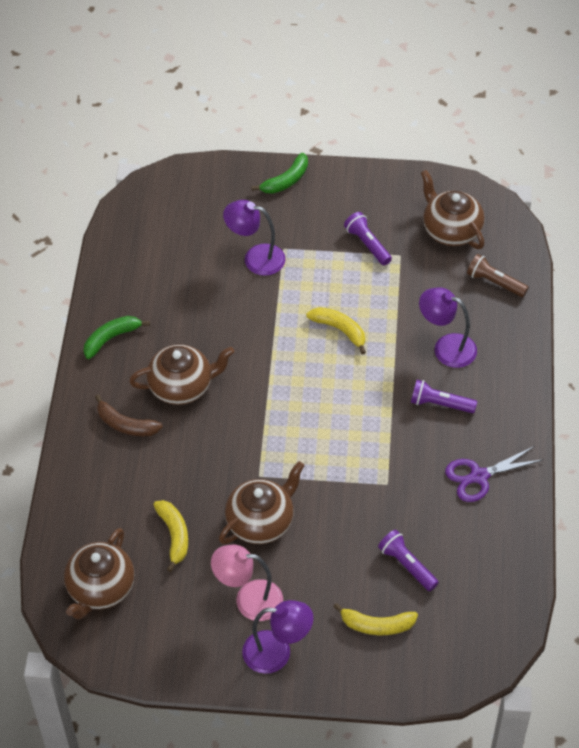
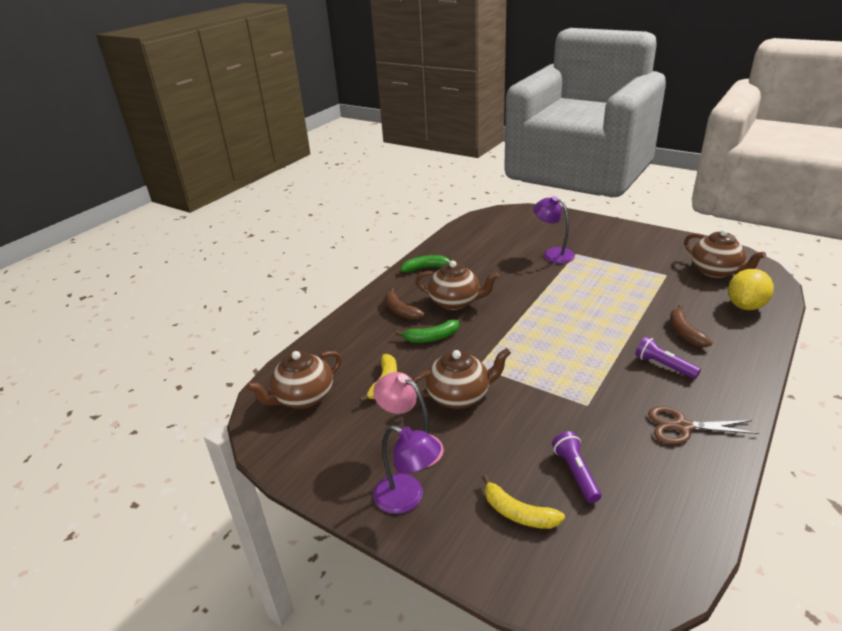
camera: 30 degrees right, 20 degrees down
green banana [252,153,308,194] -> green banana moved to [395,320,459,343]
yellow banana [306,307,366,354] -> none
purple flashlight [344,212,392,266] -> none
purple lamp [419,287,477,368] -> brown banana [670,305,713,347]
brown teapot [421,170,485,249] -> brown teapot turned 150 degrees clockwise [684,229,766,278]
purple scissors [445,446,544,502] -> brown scissors [648,406,759,445]
brown flashlight [467,254,529,297] -> yellow lemon [728,269,774,310]

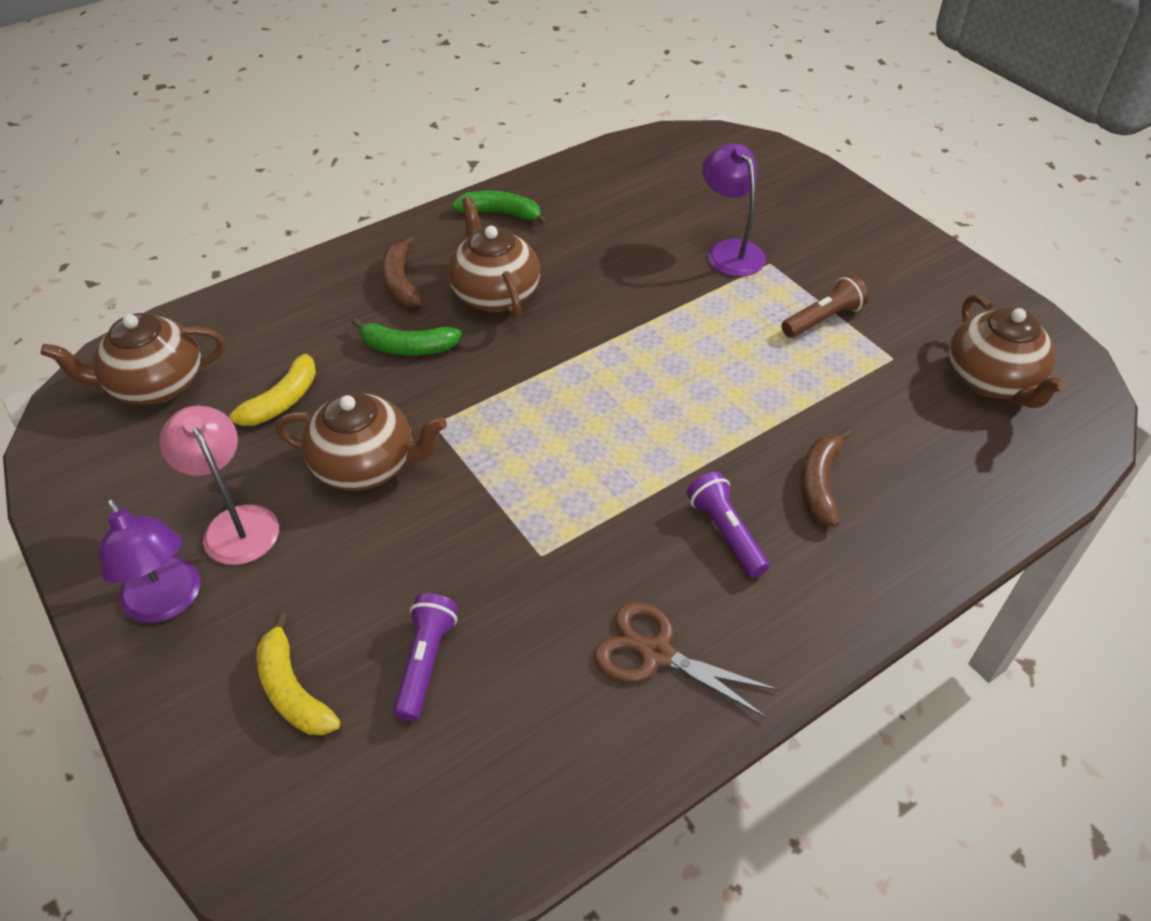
camera: 20 degrees right, 15 degrees up
brown teapot [415,261,499,310] -> brown teapot turned 150 degrees counterclockwise [448,197,540,318]
yellow lemon [728,269,774,310] -> none
none -> brown flashlight [781,275,869,338]

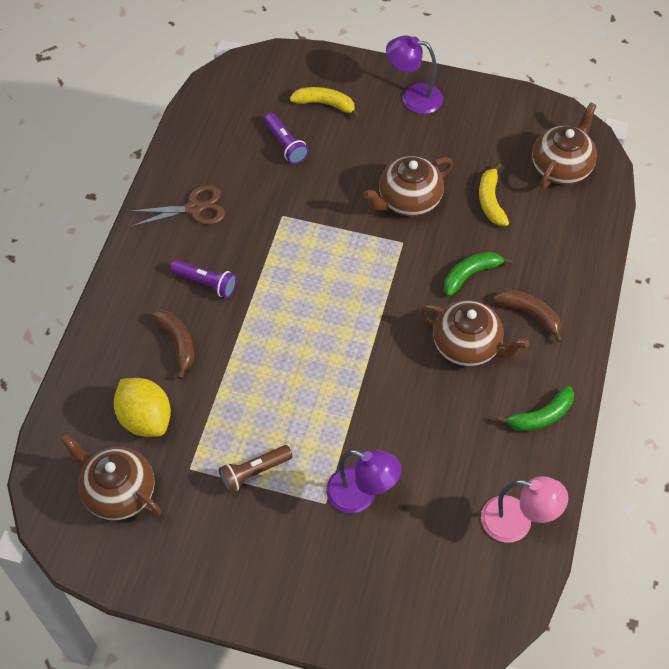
camera: 140 degrees right, 10 degrees up
pink lamp [159,406,279,565] -> pink lamp moved to [481,476,568,543]
brown flashlight [781,275,869,338] -> brown flashlight turned 45 degrees clockwise [219,445,293,493]
none -> yellow lemon [114,378,171,437]

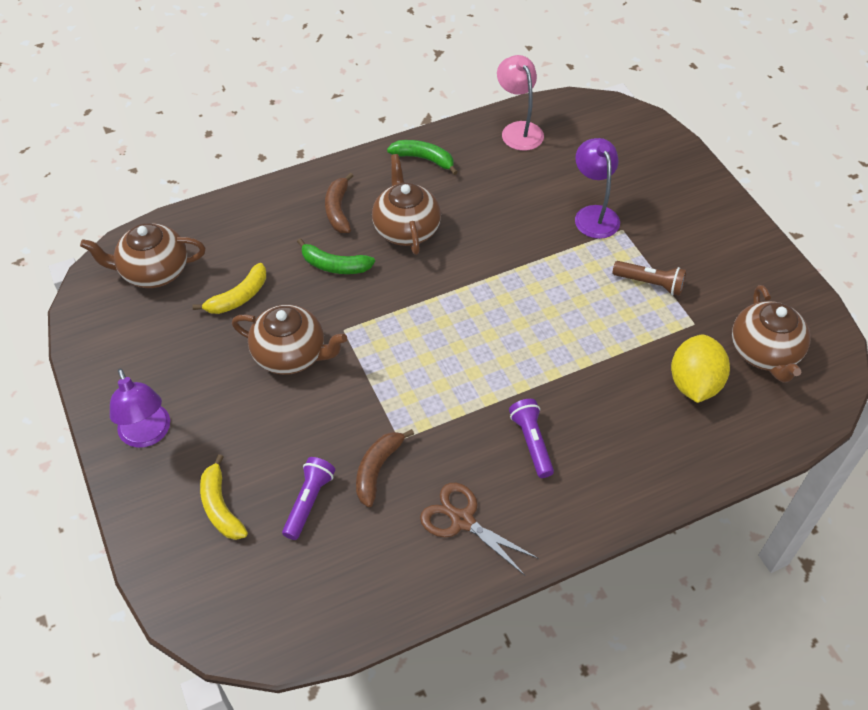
camera: 130 degrees left, 5 degrees down
brown banana [151,310,194,379] -> brown banana moved to [356,429,414,507]

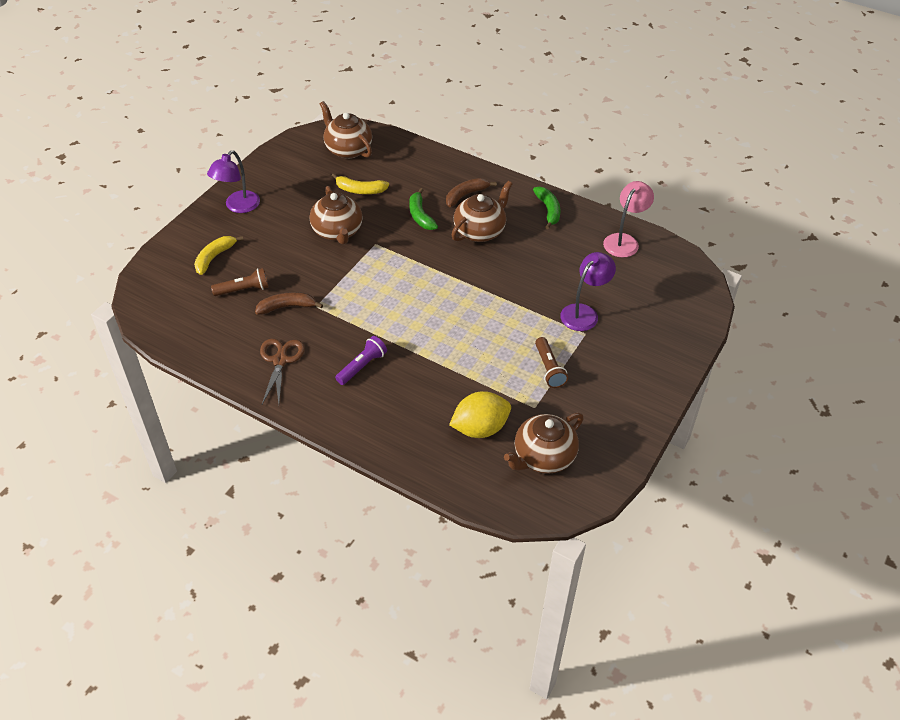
camera: 55 degrees right, 5 degrees down
purple flashlight [282,457,335,540] -> brown flashlight [211,268,269,296]

